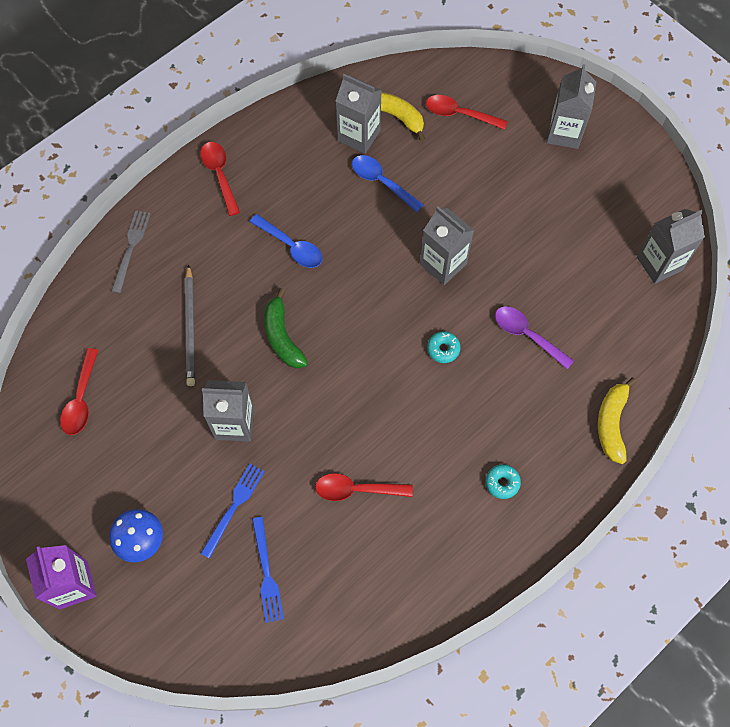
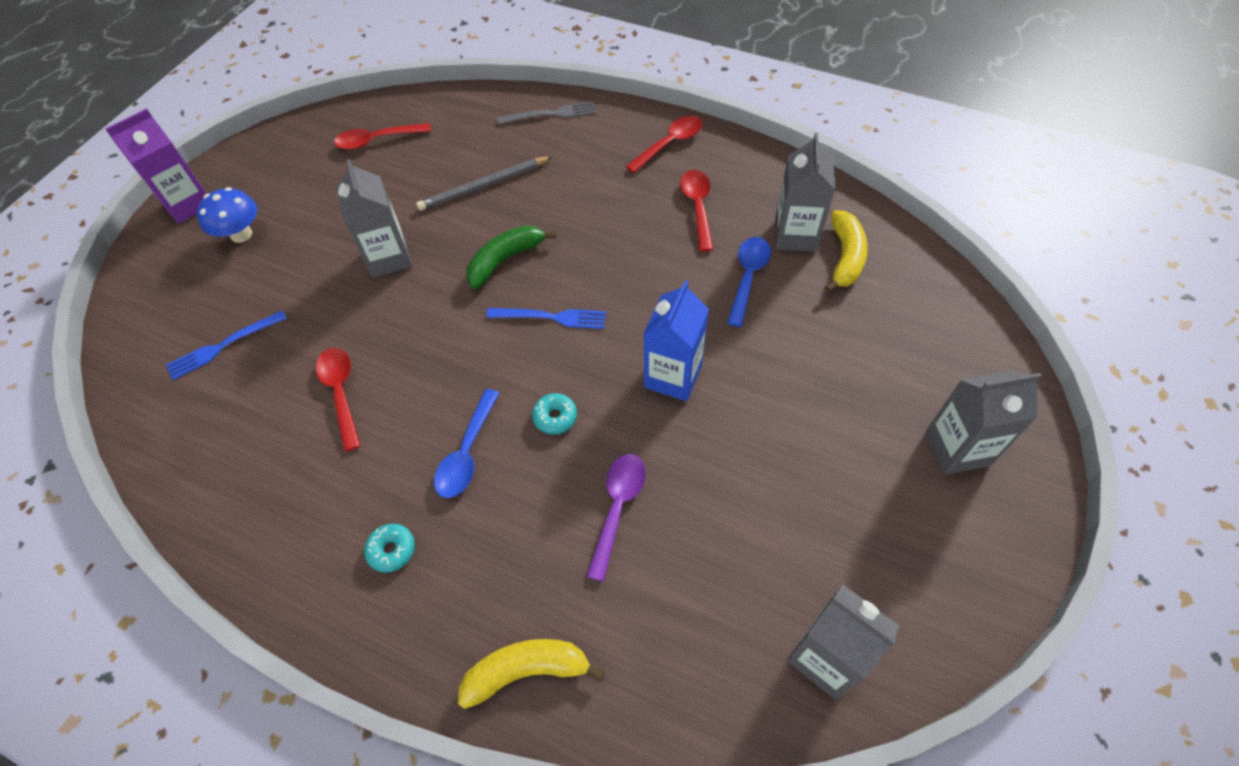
camera: 70 degrees right, 10 degrees down
blue fork [200,464,265,559] -> blue fork moved to [486,308,606,329]
blue spoon [250,214,322,268] -> blue spoon moved to [434,389,500,498]
grey carton [420,206,474,285] -> blue carton [643,280,709,401]
red spoon [426,95,507,130] -> red spoon moved to [680,170,714,251]

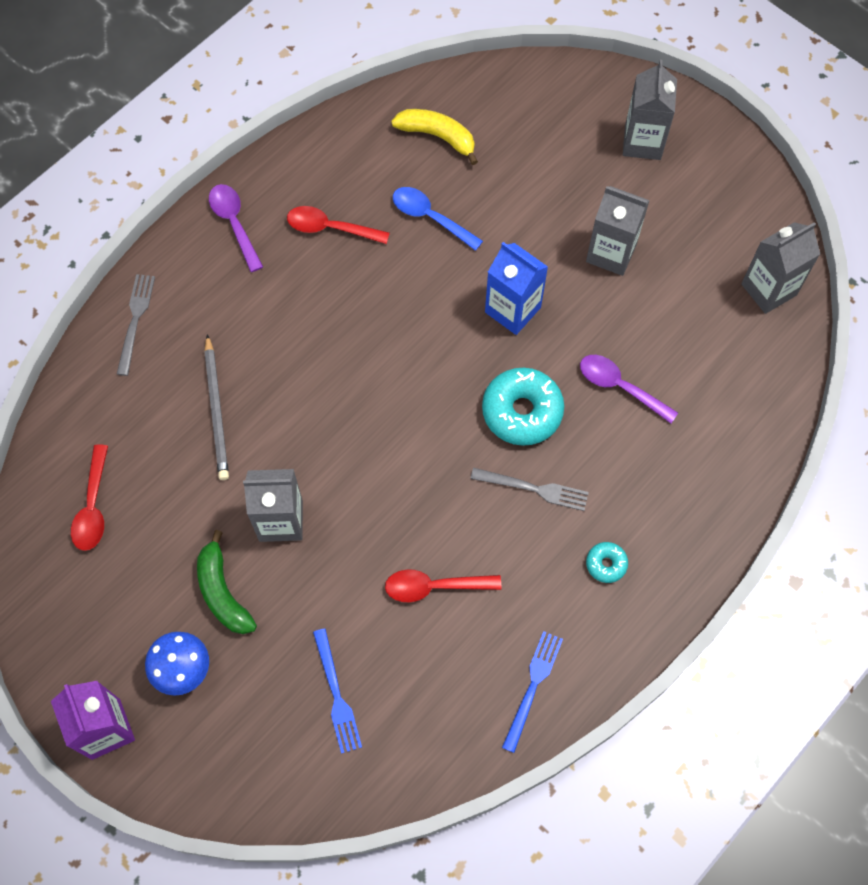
camera: 75 degrees left, 10 degrees up
blue spoon [434,389,500,498] -> grey fork [470,468,589,511]
yellow banana [458,639,605,709] -> none
green banana [466,225,557,289] -> green banana moved to [197,530,257,634]
blue fork [486,308,606,329] -> blue fork moved to [502,631,563,753]
turquoise donut [532,393,577,435] -> turquoise donut [482,368,564,446], size x2.04
red spoon [626,116,703,173] -> purple spoon [209,184,263,272]
grey carton [775,133,835,252] -> grey carton moved to [586,186,650,276]

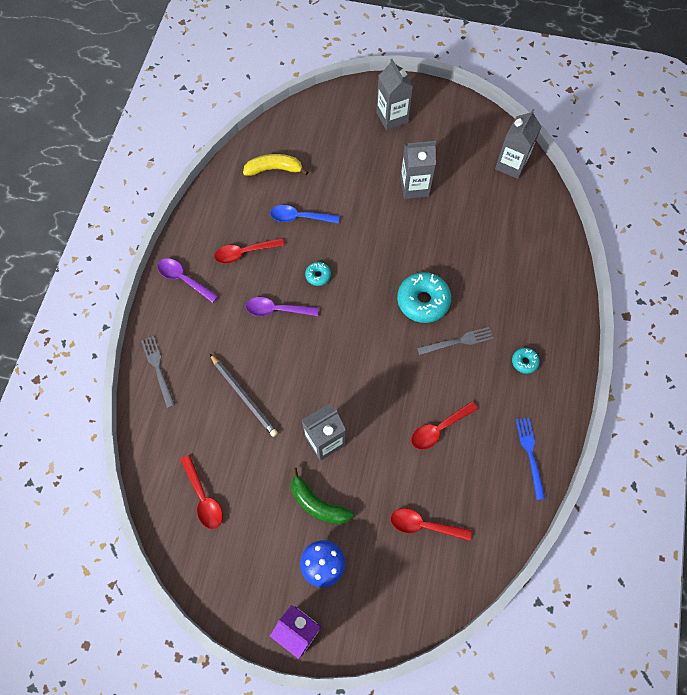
camera: 30 degrees left, 0 degrees up
blue fork [313,628,362,754] -> red spoon [391,508,472,541]
blue carton [485,242,548,335] -> none
purple spoon [580,355,678,423] -> purple spoon moved to [246,297,319,316]
none -> turquoise donut [305,262,331,286]

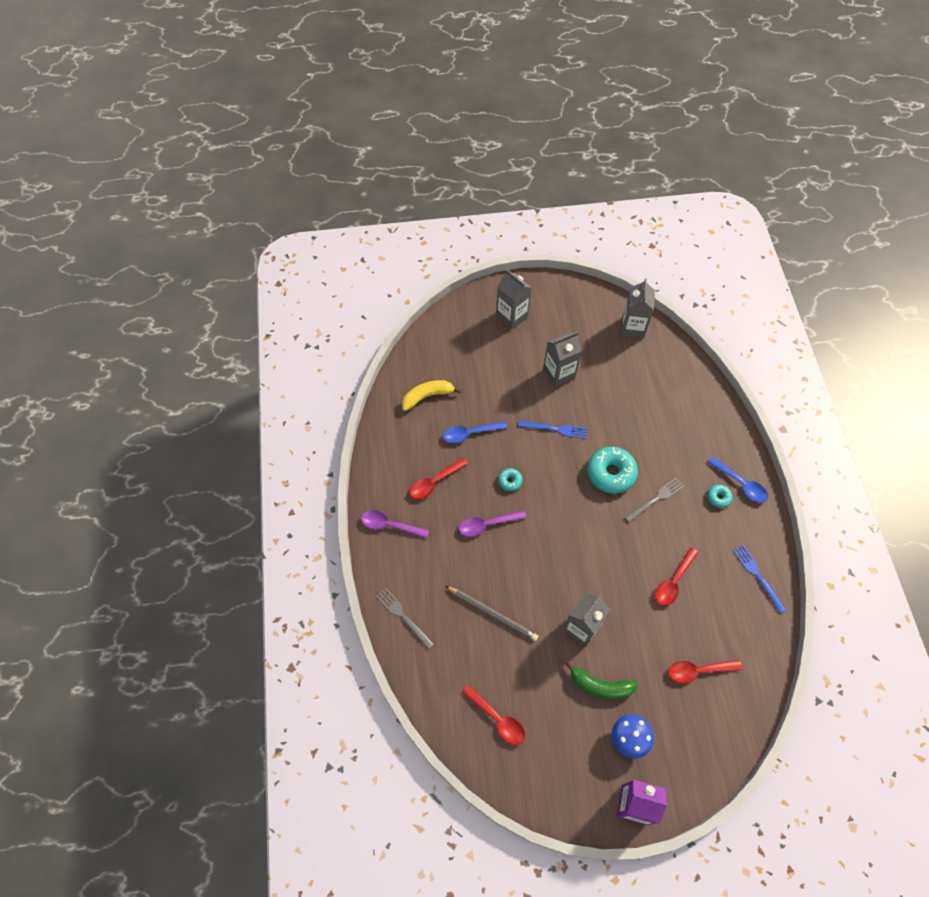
camera: 20 degrees left, 5 degrees down
none -> blue fork [518,421,587,439]
none -> blue spoon [708,457,768,503]

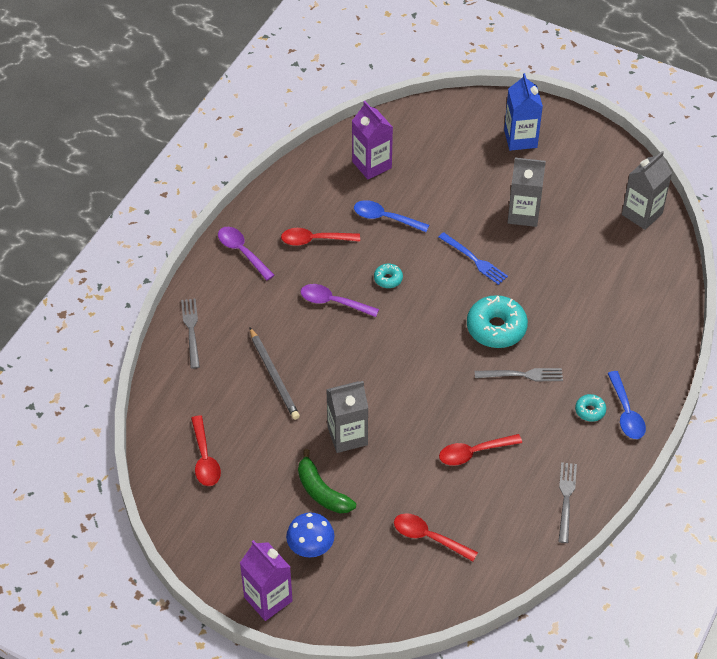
camera: 35 degrees right, 10 degrees down
yellow banana [402,380,461,411] -> purple carton [352,101,393,180]
grey carton [496,269,532,330] -> blue carton [504,73,543,151]
blue fork [733,545,786,613] -> grey fork [558,462,577,543]

